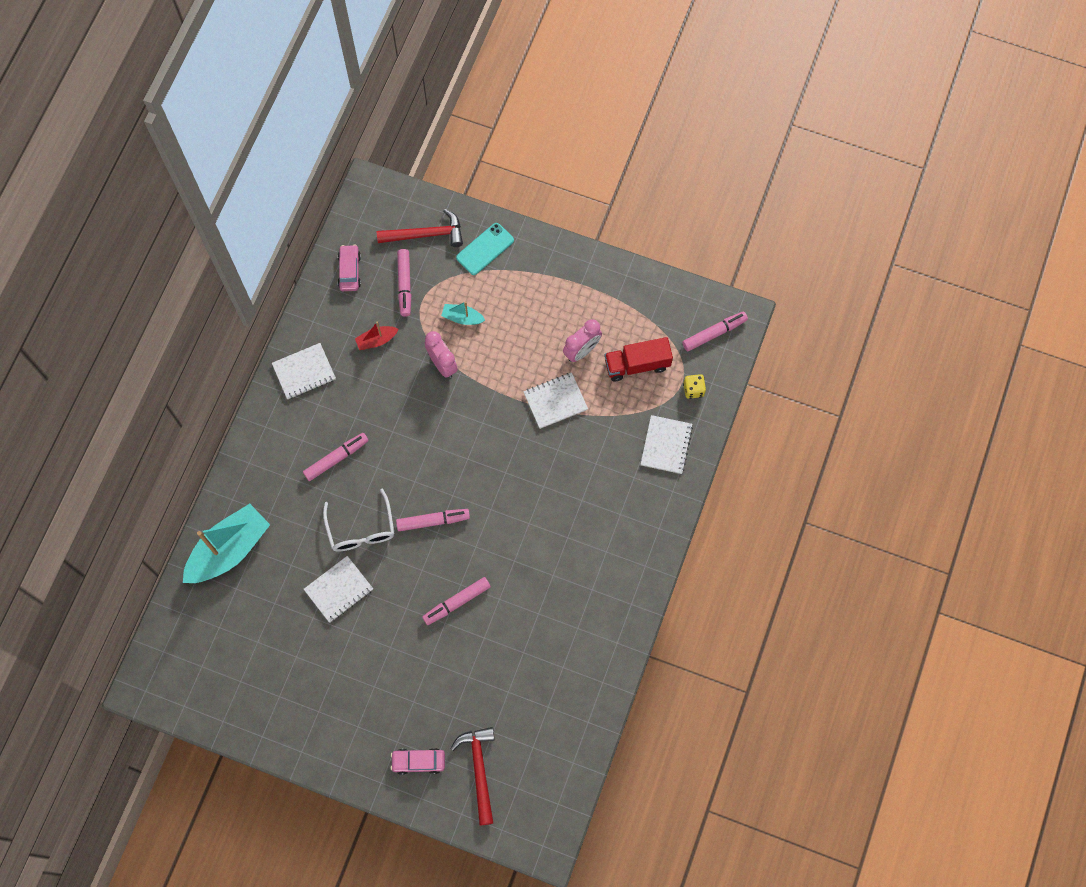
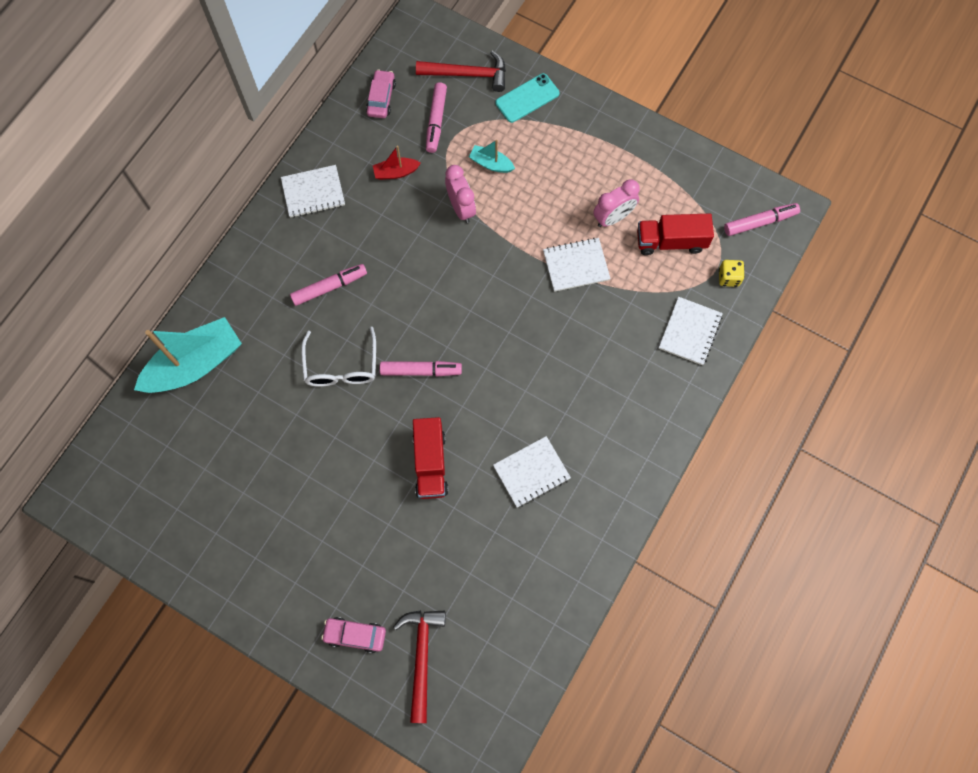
camera: 10 degrees right, 0 degrees up
white notebook [304,556,373,623] -> white notebook moved to [493,436,571,507]
pink marker [422,577,491,625] -> red truck [413,417,449,499]

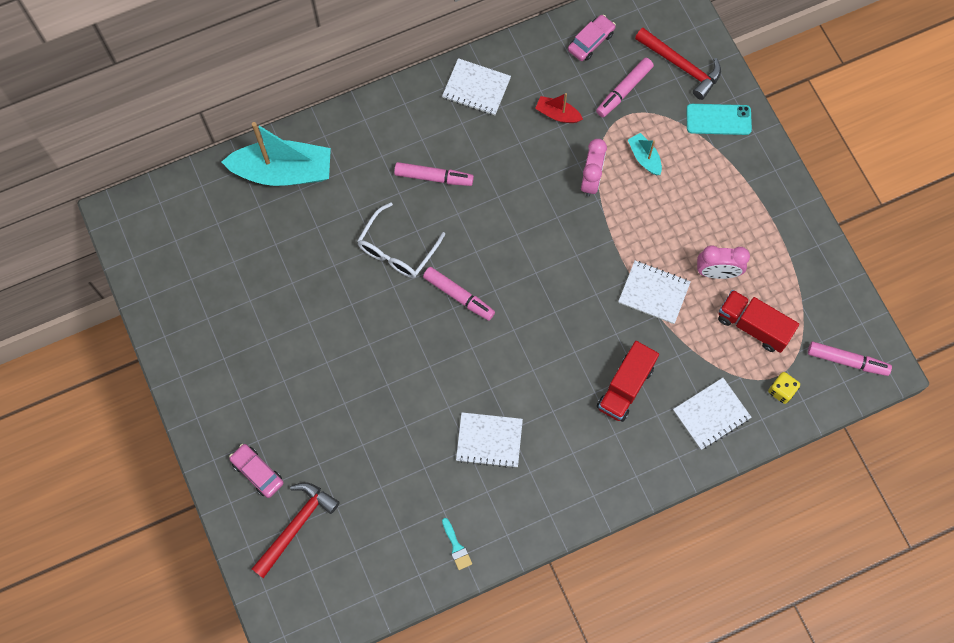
camera: 35 degrees right, 0 degrees up
red truck [413,417,449,499] -> red truck moved to [597,341,659,422]
none -> turquoise brush [442,518,472,570]

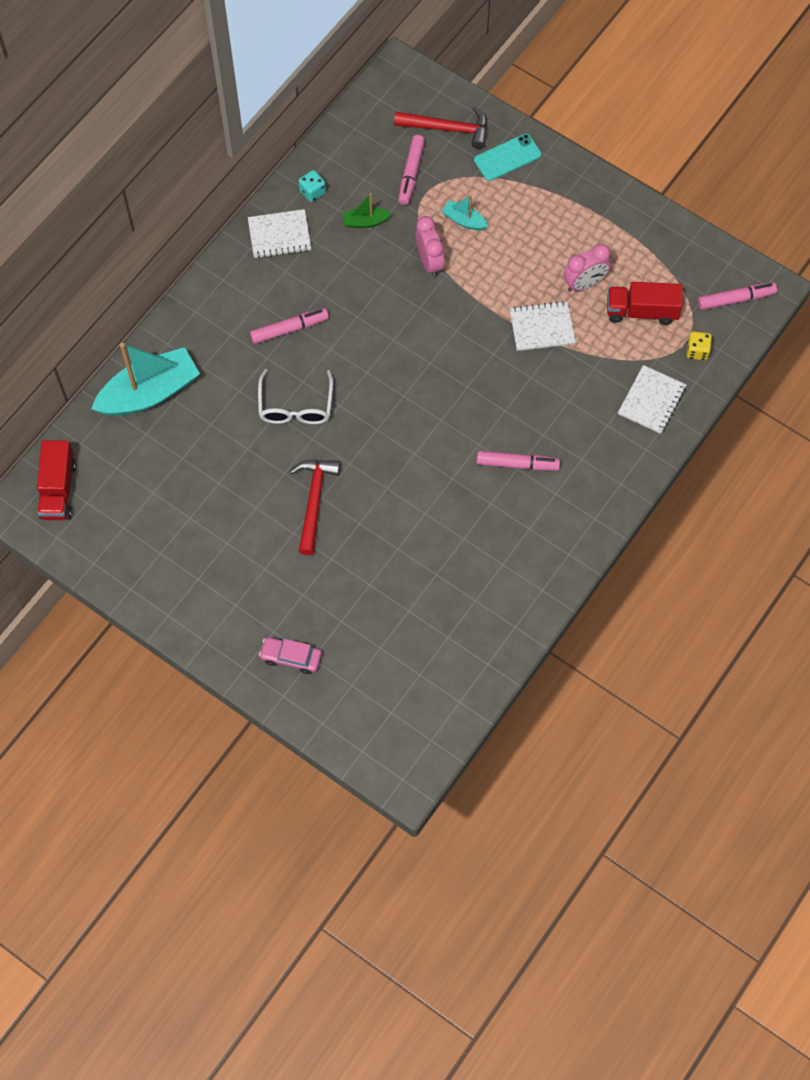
camera: 30 degrees left, 5 degrees down
red hammer [252,482,340,578] -> red hammer moved to [290,460,340,555]
pink marker [423,267,495,321] -> pink marker moved to [477,451,560,470]
turquoise brush [442,518,472,570] -> none
white notebook [456,412,523,468] -> none
red boat [535,93,583,123] -> green boat [343,193,392,228]
pink car [568,15,616,61] -> none
red truck [597,341,659,422] -> red truck moved to [37,440,76,520]
none -> turquoise dice [298,170,326,202]

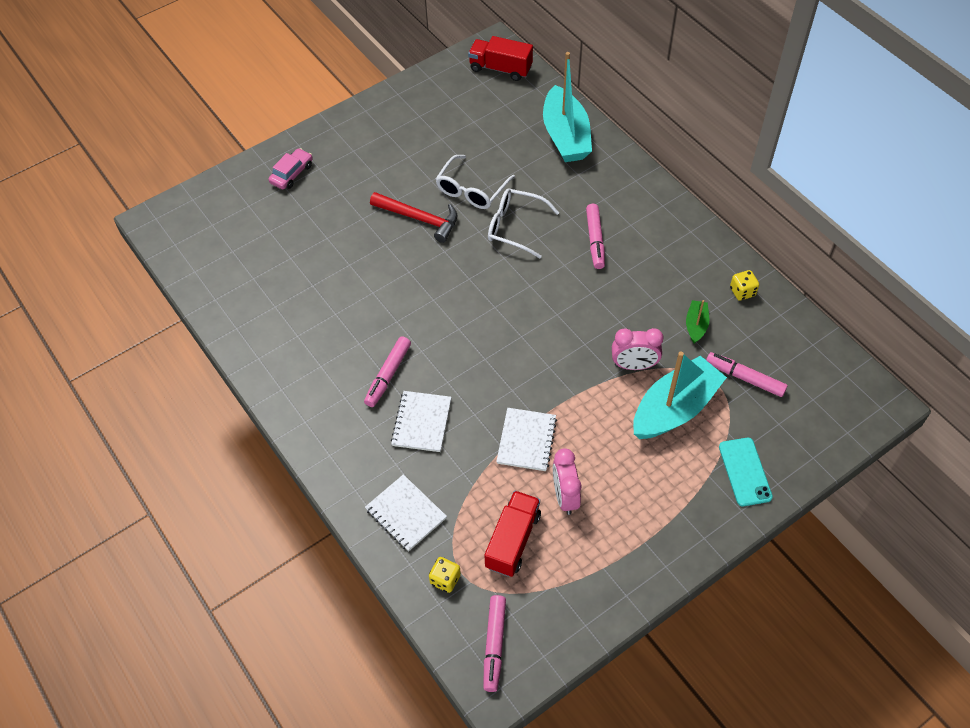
camera: 110 degrees right, 10 degrees down
white notebook [248,209,311,258] -> white notebook moved to [391,391,451,452]
turquoise dice [298,170,326,202] -> yellow dice [730,270,759,301]
red hammer [394,107,487,149] -> none
turquoise boat [442,195,488,231] -> turquoise boat [633,351,727,439], size x2.18
none -> white glasses [436,155,515,209]

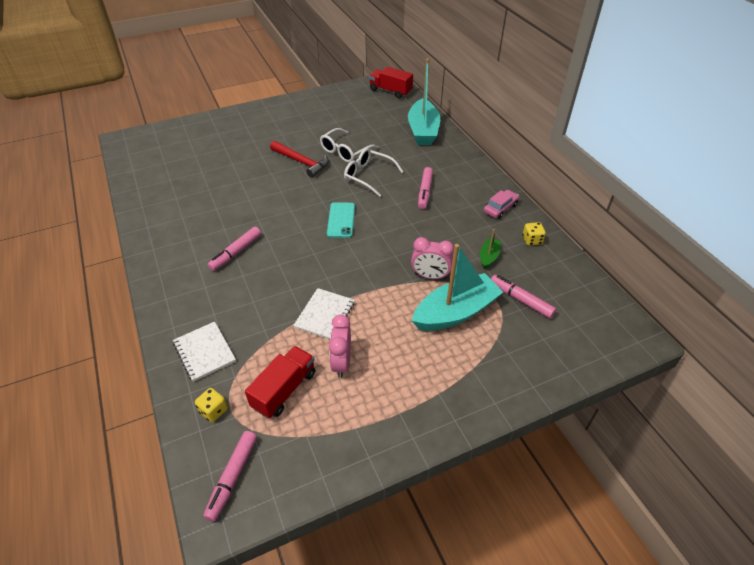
camera: 10 degrees right, 10 degrees down
pink car [269,148,313,189] -> pink car moved to [483,190,519,219]
white notebook [391,391,451,452] -> none
turquoise phone [719,438,773,506] -> turquoise phone moved to [327,202,355,238]

